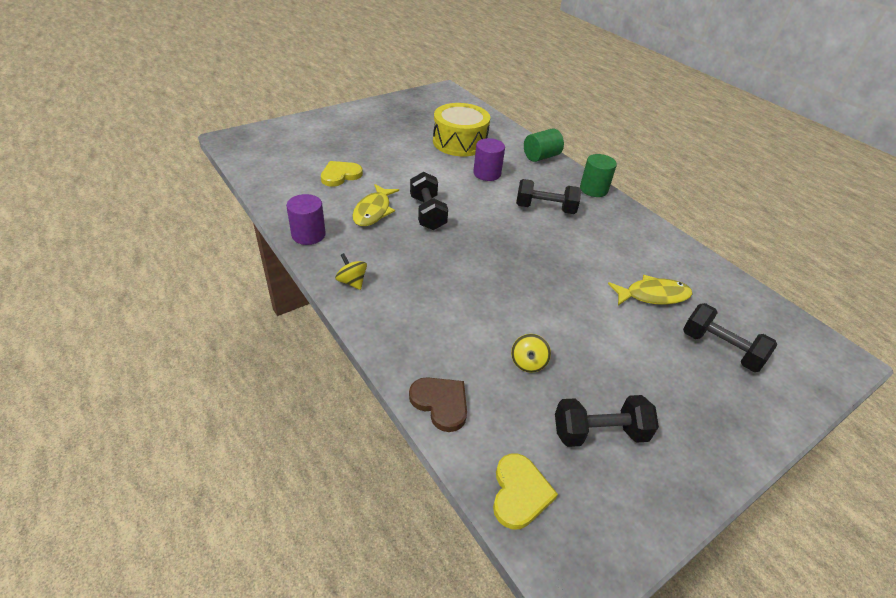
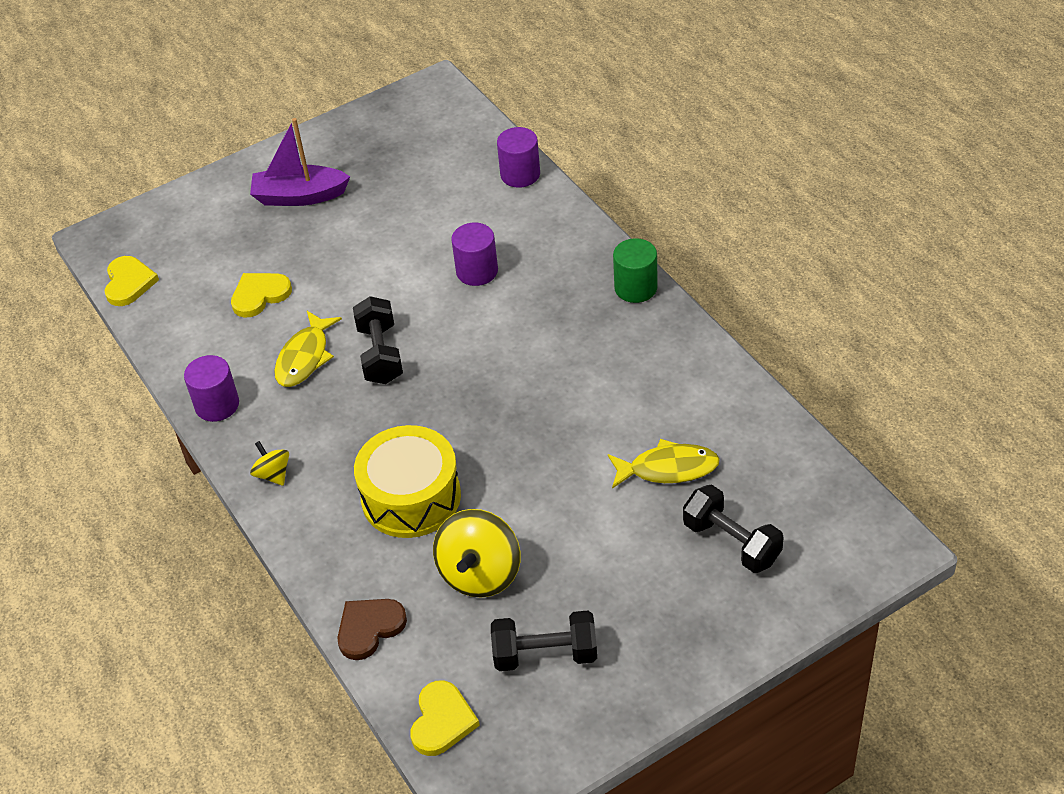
camera: 10 degrees right, 5 degrees up
brown heart [409,377,467,432] -> brown heart turned 90 degrees counterclockwise [337,599,407,660]
yellow drum [433,103,490,156] -> yellow drum moved to [354,425,461,538]
yellow spinning top [511,334,551,373] -> yellow spinning top [433,509,521,598], size x1.93
black dumbbell [516,179,581,214] -> none
green cylinder [524,128,564,162] -> none
none -> yellow heart [104,256,159,306]
none -> purple boat [250,118,350,206]
none -> purple cylinder [497,127,540,188]

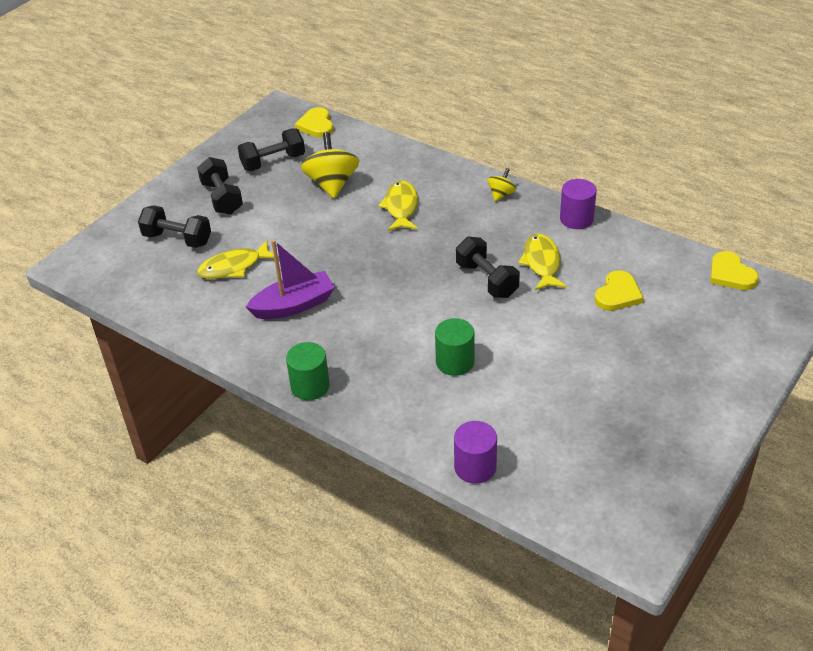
camera: 155 degrees right, 5 degrees down
purple boat [250,118,350,206] -> purple boat moved to [246,240,335,319]
yellow spinning top [250,441,289,486] -> yellow spinning top turned 90 degrees counterclockwise [487,168,516,202]
brown heart [337,599,407,660] -> none
yellow drum [354,425,461,538] -> yellow fish [378,181,418,231]
purple cylinder [451,223,498,286] -> green cylinder [435,318,474,376]
none -> black dumbbell [197,157,243,215]

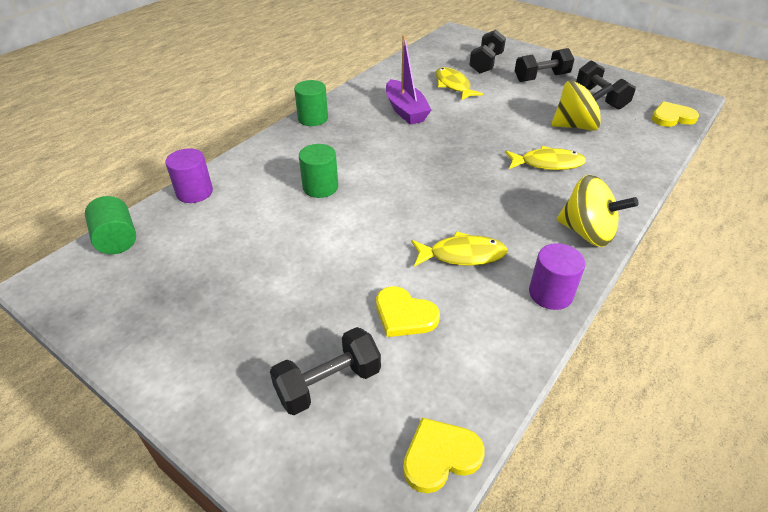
camera: 90 degrees right, 0 degrees up
black dumbbell [456,237,520,298] -> black dumbbell moved to [270,327,381,415]
yellow spinning top [487,168,516,202] -> yellow spinning top [557,175,639,247], size x1.93
none -> green cylinder [85,196,136,254]

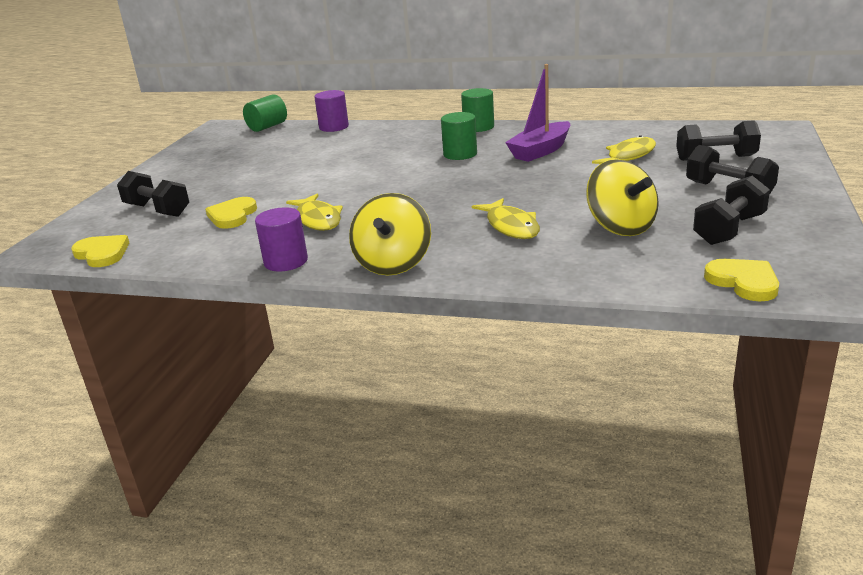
camera: 70 degrees right, 15 degrees down
green cylinder [299,144,338,198] -> green cylinder moved to [441,112,477,160]

